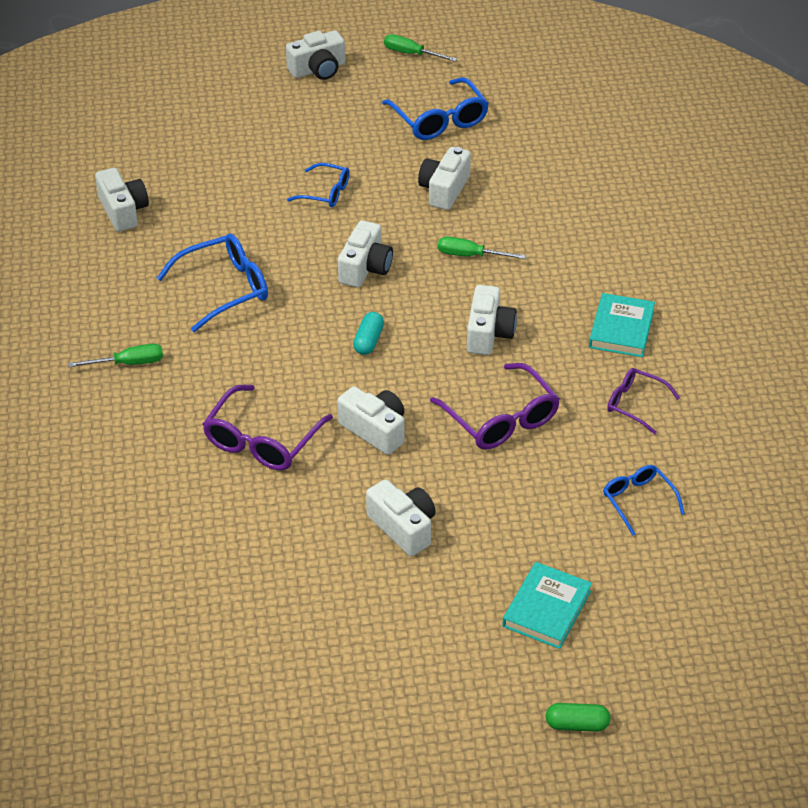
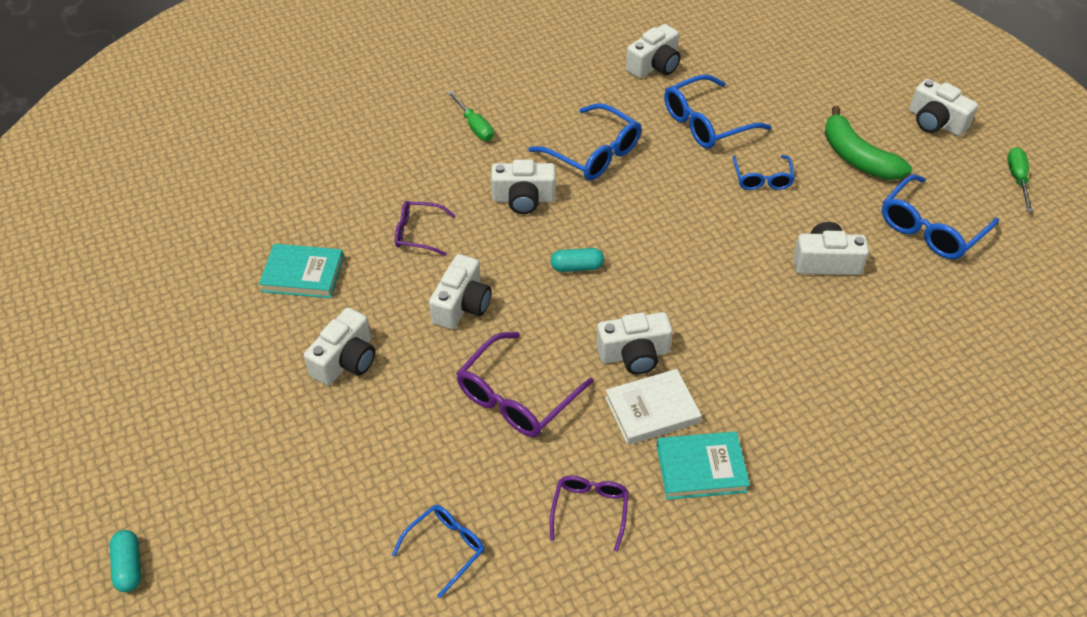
camera: 70 degrees right, 5 degrees up
purple glasses [203,385,333,471] -> purple glasses [395,201,456,256], size x0.61
white camera [338,220,393,287] -> white camera moved to [491,160,556,214]
green screwdriver [438,237,526,259] -> none
turquoise book [502,562,592,649] -> turquoise book moved to [259,244,344,298]
green capsule [546,703,611,732] -> turquoise capsule [110,530,141,592]
none -> white book [605,369,702,445]
none -> blue glasses [664,74,772,149]
none -> green banana [824,106,912,180]

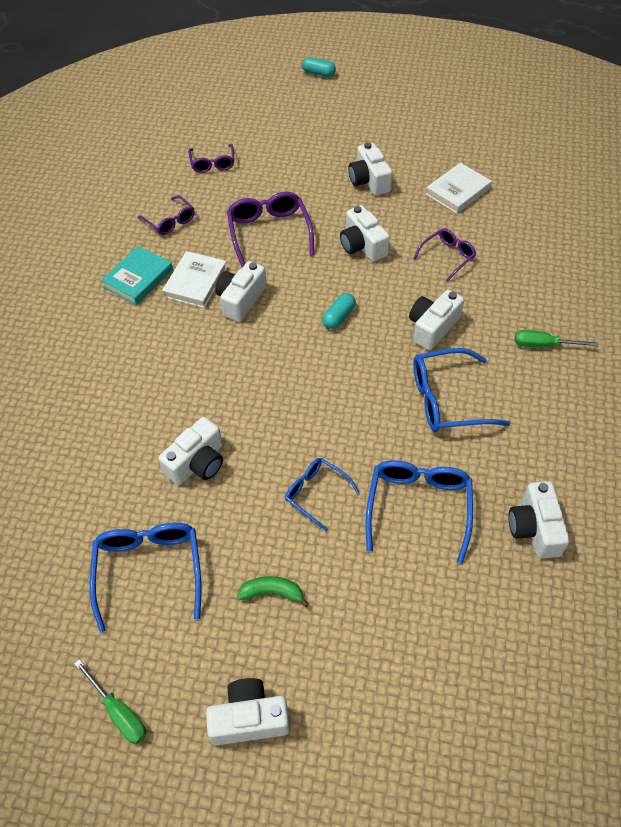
camera: 130 degrees right, 5 degrees up
turquoise book [259,244,344,298] -> white book [426,163,492,214]
blue glasses [392,505,485,598] -> purple glasses [188,144,234,173]
green banana [824,106,912,180] -> green banana [237,576,309,607], size x0.55

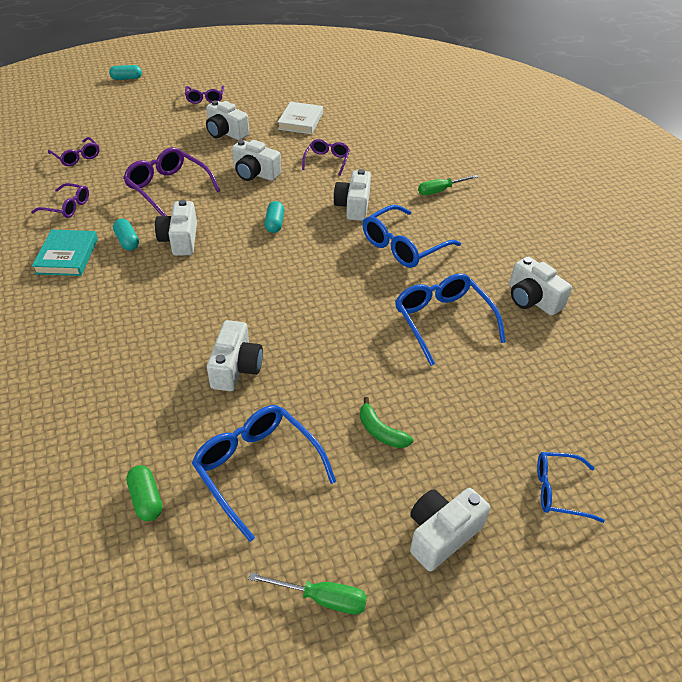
camera: 35 degrees left, 10 degrees down
white book [162,251,227,308] -> turquoise capsule [113,219,139,251]
green banana [237,576,309,607] -> green banana turned 105 degrees counterclockwise [360,397,413,448]
blue glasses [285,458,359,531] -> blue glasses moved to [537,452,605,523]
none -> green capsule [126,465,162,521]
none -> purple glasses [185,85,224,104]

